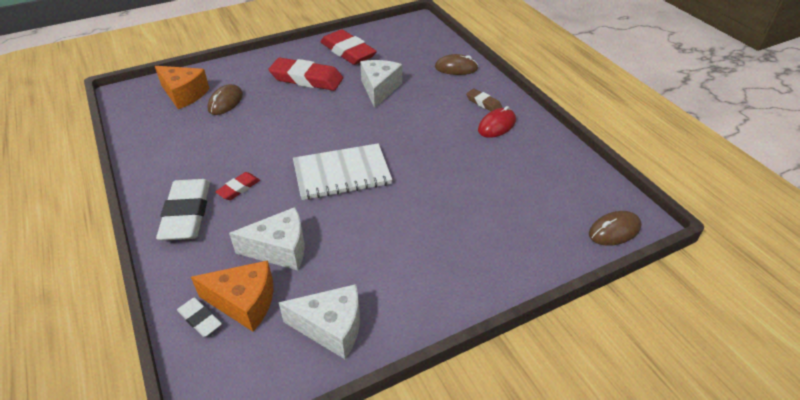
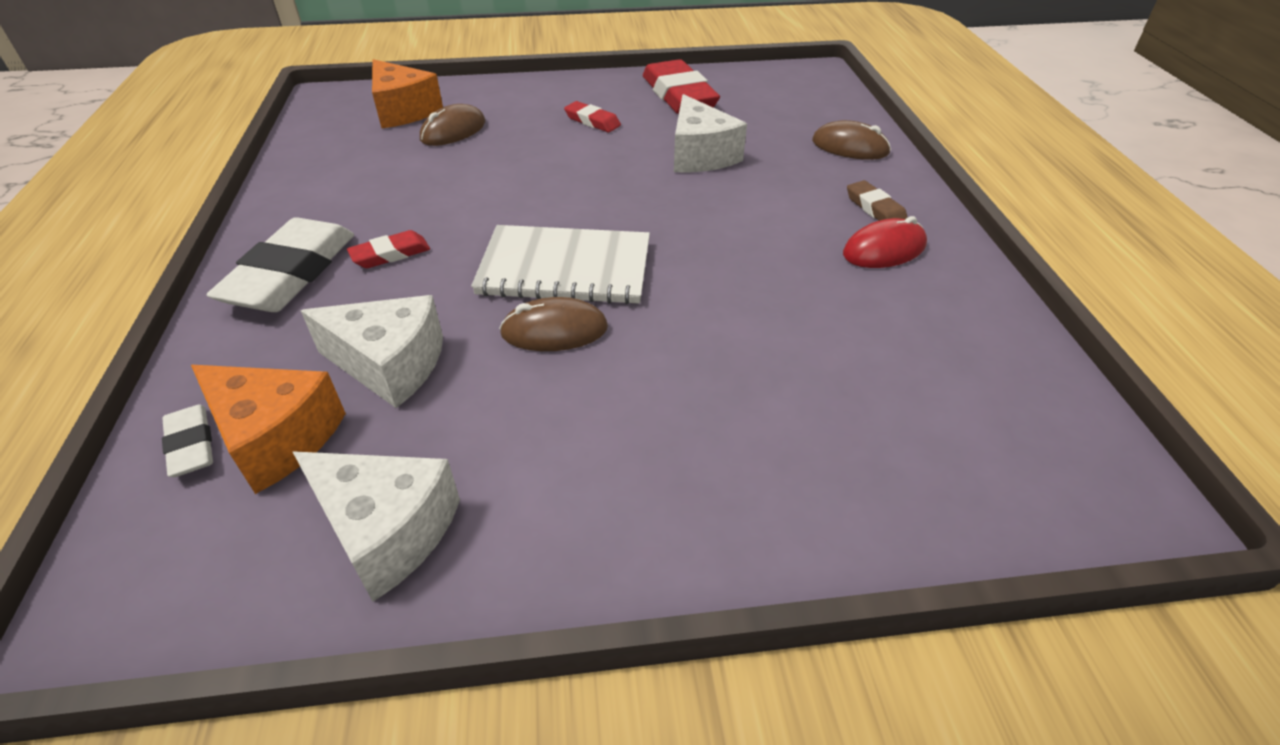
camera: 20 degrees right, 0 degrees up
red eraser [268,58,343,91] -> red eraser [564,101,621,132], size x0.50
white cheese [360,60,402,108] -> white cheese turned 135 degrees clockwise [674,94,747,173]
brown mouse [589,211,641,246] -> brown mouse moved to [499,297,608,351]

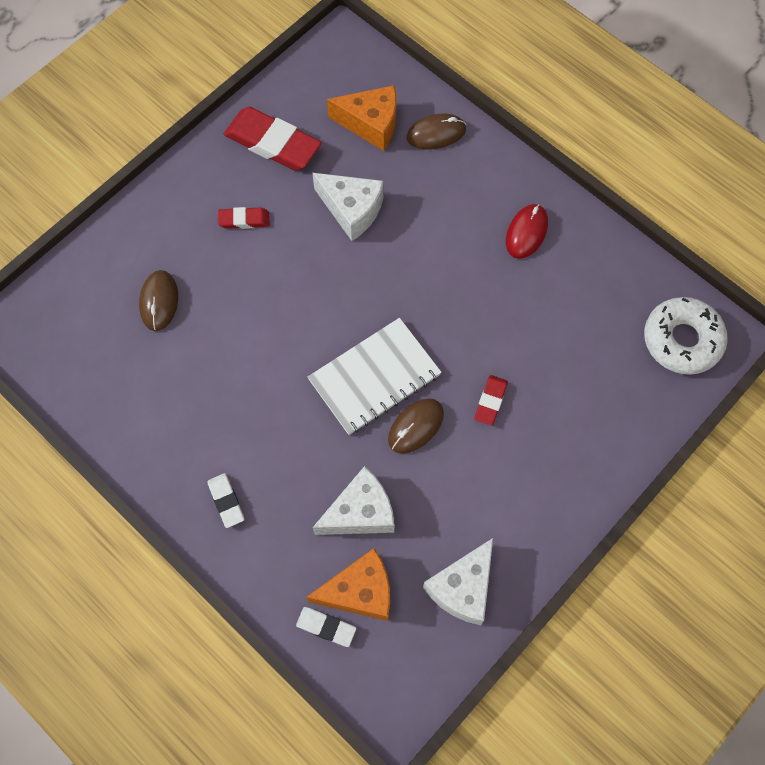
camera: 40 degrees left, 25 degrees up
white eraser [207,218,354,312] -> white eraser [207,473,245,528], size x0.50
white cheese [293,452,460,602] -> white cheese turned 135 degrees clockwise [423,538,493,625]
red eraser [347,230,430,268] -> red eraser moved to [474,375,508,426]
orange cheese [372,59,443,128] -> orange cheese moved to [327,85,396,151]
brown eraser [847,180,908,221] -> none
none -> white donut [644,297,728,375]

